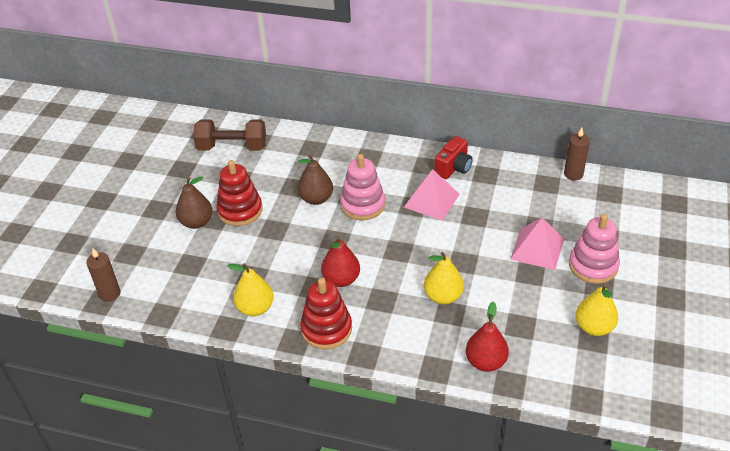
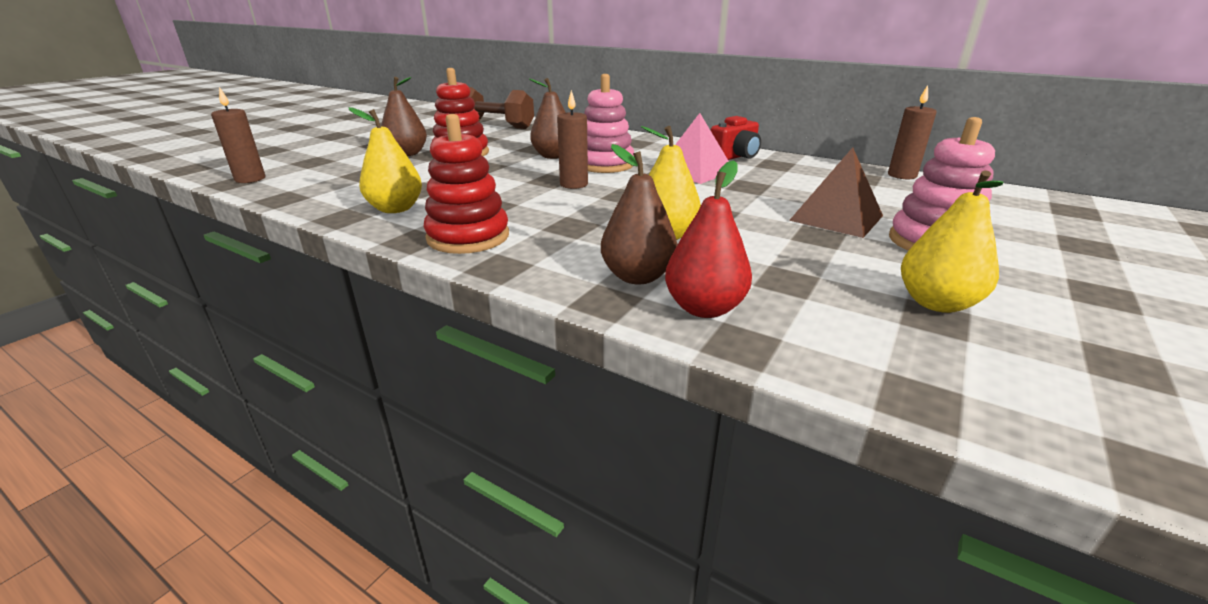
camera: 15 degrees right, 15 degrees down
red pear [321,236,360,287] -> none
pink pyramid [510,217,564,270] -> brown pyramid [789,147,883,238]
none -> brown candle [557,90,588,189]
none -> brown pear [601,144,677,285]

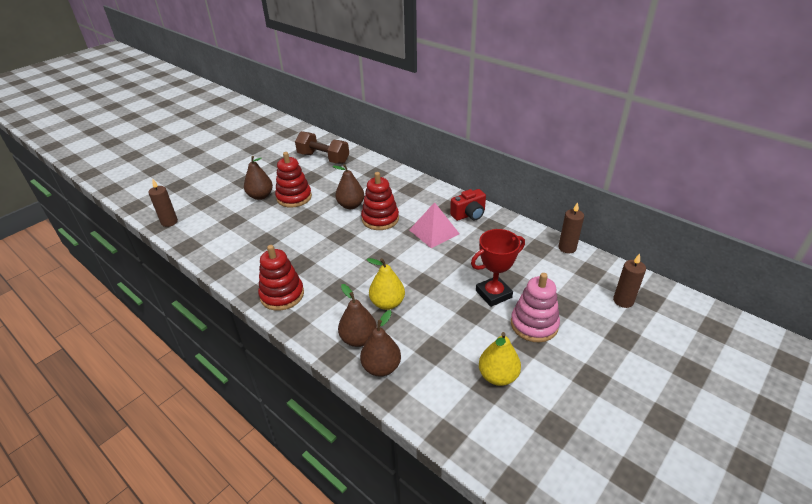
camera: 10 degrees right, 10 degrees up
yellow pear [349,107,422,213] -> none
brown candle [557,90,588,189] -> brown candle moved to [613,253,646,308]
pink stacking toy [584,74,634,173] -> red stacking toy [361,172,399,230]
red pear [665,160,752,318] -> brown pear [360,310,401,377]
brown pyramid [789,147,883,238] -> red trophy [471,229,525,307]

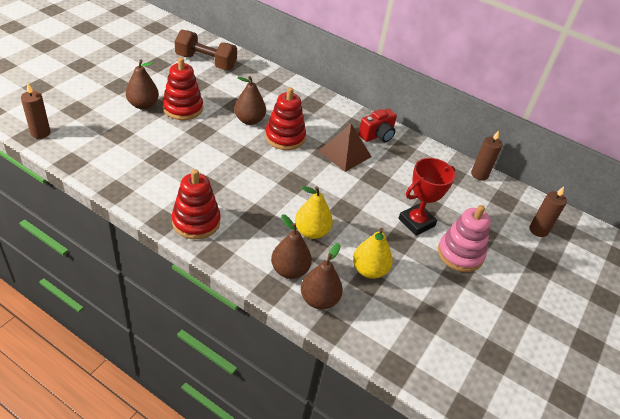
camera: 15 degrees left, 5 degrees up
pink pyramid [409,202,460,248] -> brown pyramid [318,124,372,172]
yellow pear [479,332,521,386] -> yellow pear moved to [353,228,393,279]

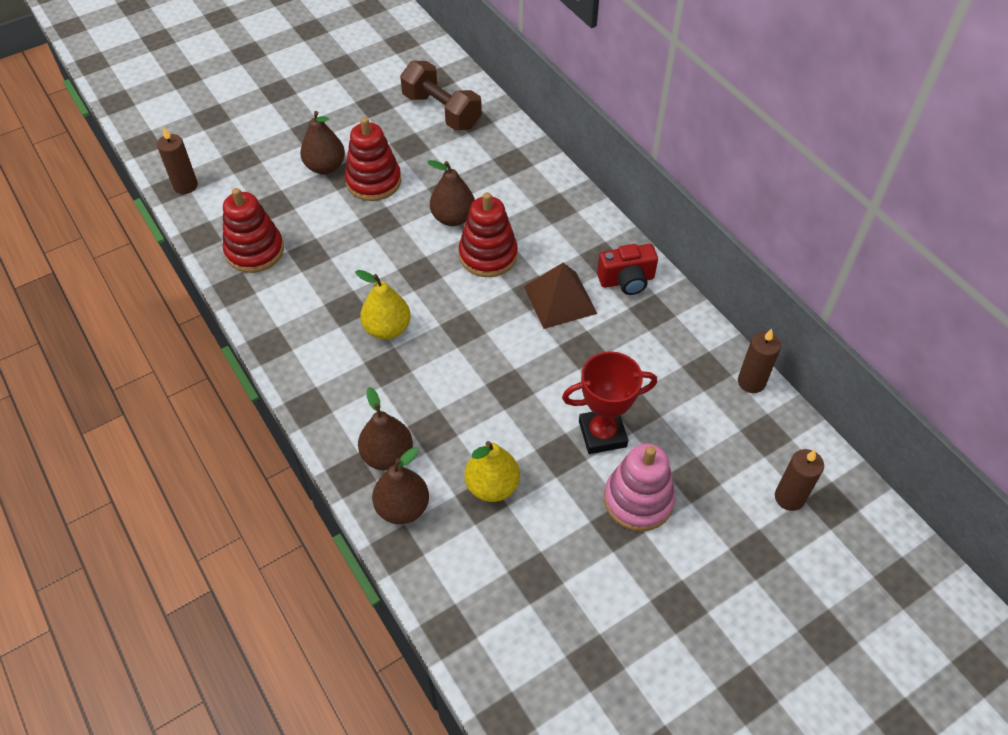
camera: 30 degrees right, 10 degrees up
red stacking toy [172,169,221,239] -> red stacking toy moved to [223,188,284,273]
yellow pear [295,186,333,239] -> yellow pear moved to [355,270,411,340]

